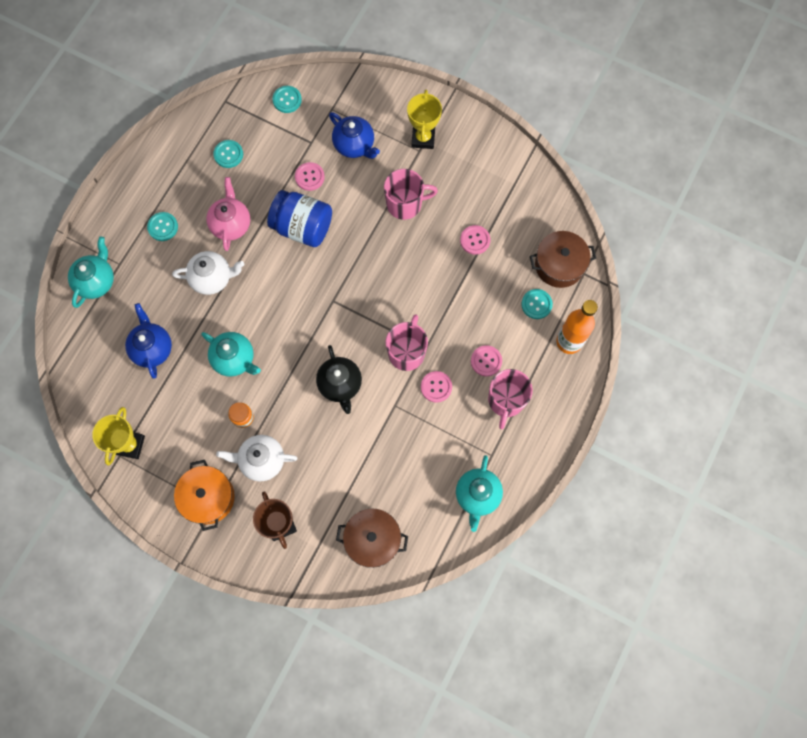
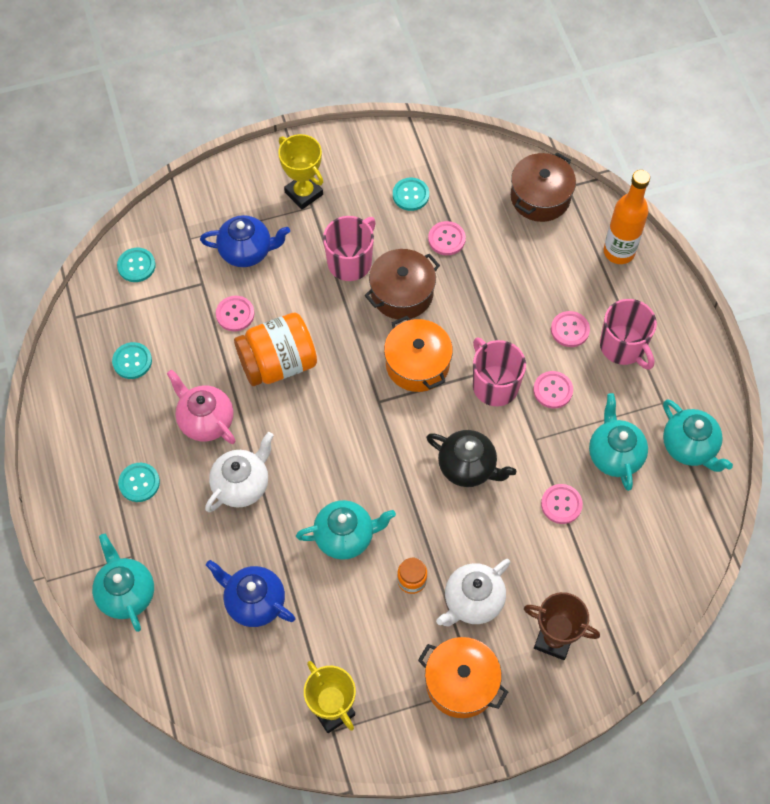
camera: 45 degrees left, 10 degrees down
blue jar [267,190,332,247] -> orange jar [234,313,317,386]
brown pot [336,508,408,568] -> brown pot moved to [364,249,440,320]
turquoise button [521,289,553,319] -> turquoise button moved to [393,178,429,211]
none -> orange pot [384,316,453,392]
none -> pink button [541,484,583,524]
none -> turquoise teapot [589,393,648,491]

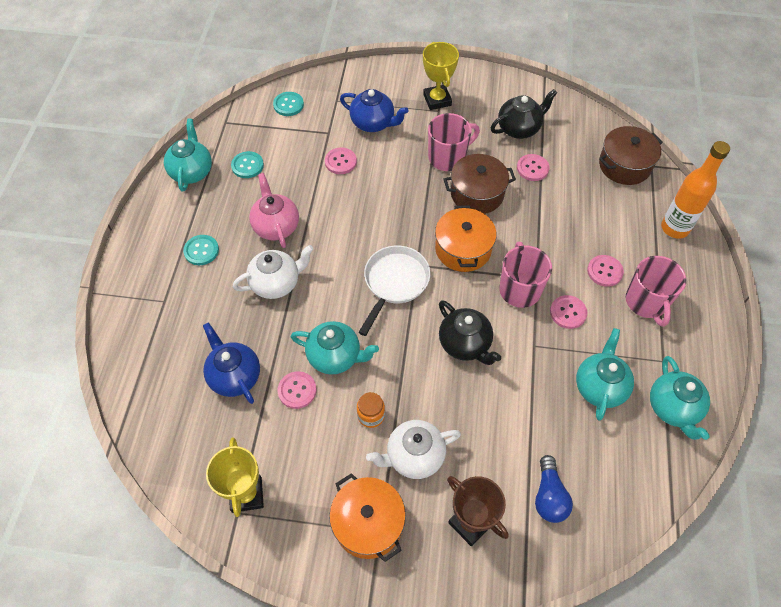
camera: 25 degrees right, 5 degrees down
turquoise teapot [92,534,154,632] -> turquoise teapot moved to [164,119,212,192]
orange jar [234,313,317,386] -> none
turquoise button [393,178,429,211] -> black teapot [491,89,557,139]
pink button [541,484,583,524] -> pink button moved to [278,371,317,409]
none -> white pan [358,245,431,336]
none -> blue light bulb [535,455,573,523]

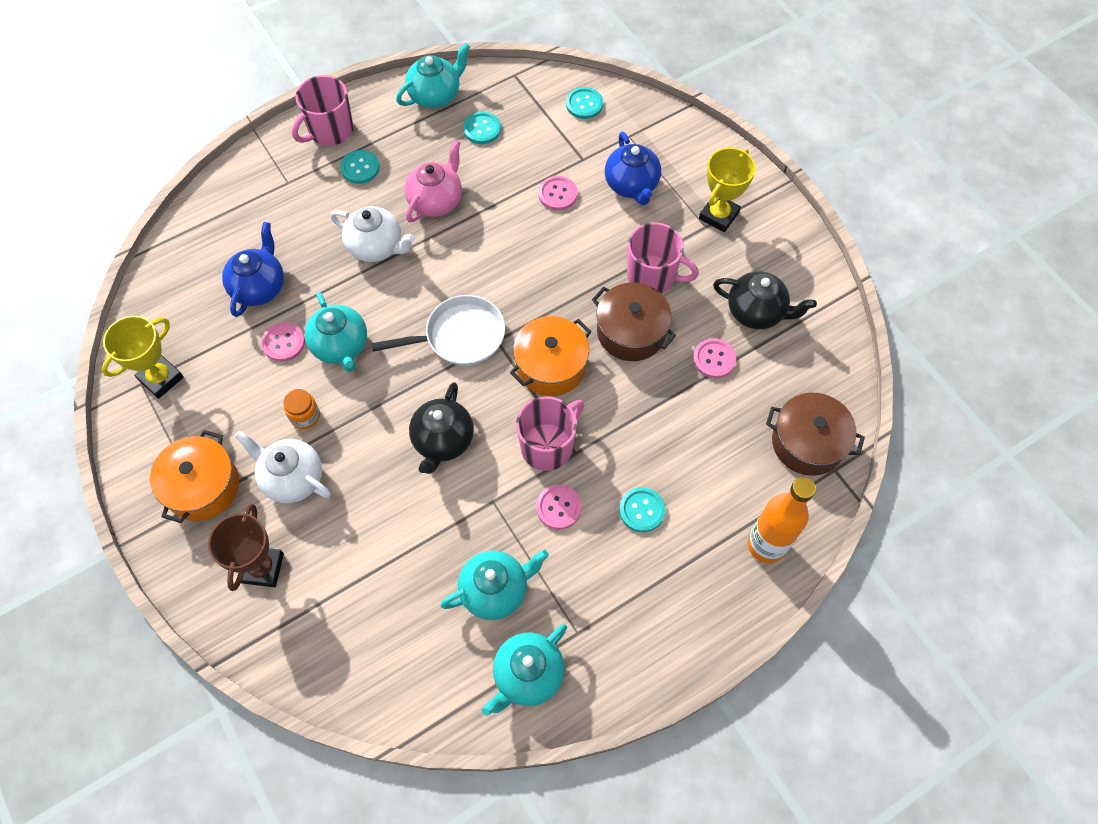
camera: 50 degrees right, 5 degrees up
blue light bulb [535,455,573,523] -> none
pink button [587,255,624,287] -> turquoise button [619,487,665,532]
pink mug [626,256,686,327] -> pink mug moved to [292,75,353,146]

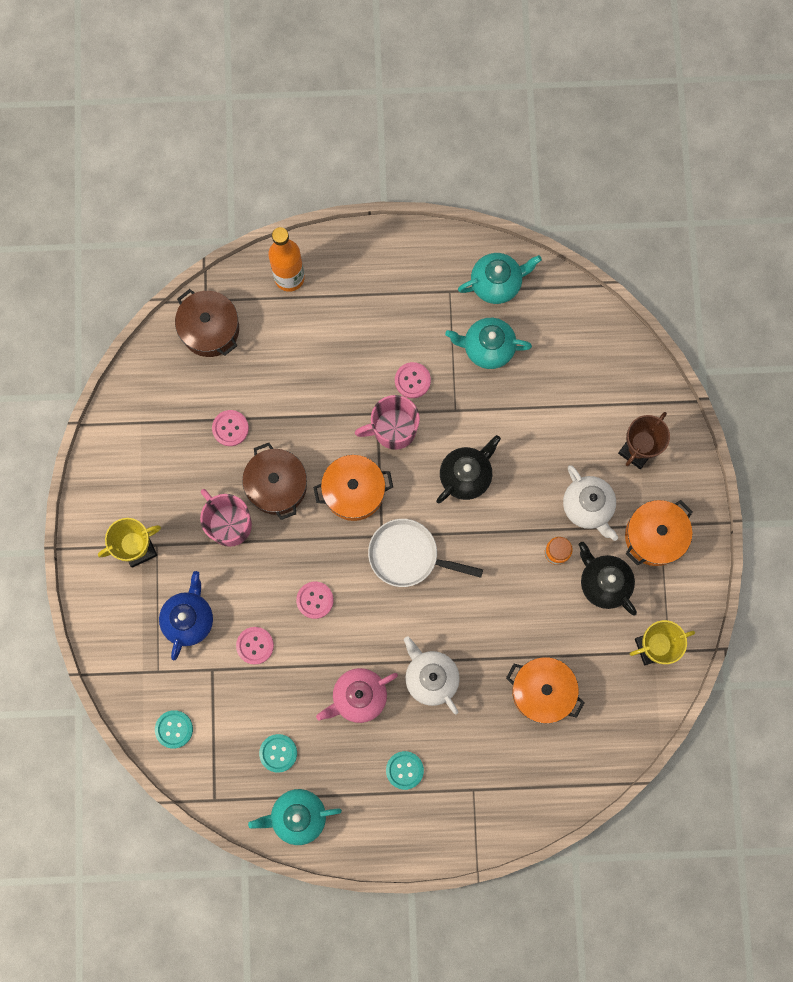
camera: 150 degrees left, 15 degrees up
blue teapot [222,222,284,317] -> orange pot [506,657,585,724]
pink button [261,322,305,362] -> pink button moved to [296,582,334,619]
pink mug [292,75,353,146] -> none
turquoise teapot [305,292,367,372] -> none
turquoise button [619,487,665,532] -> none
black teapot [713,271,817,329] -> black teapot moved to [579,542,637,615]

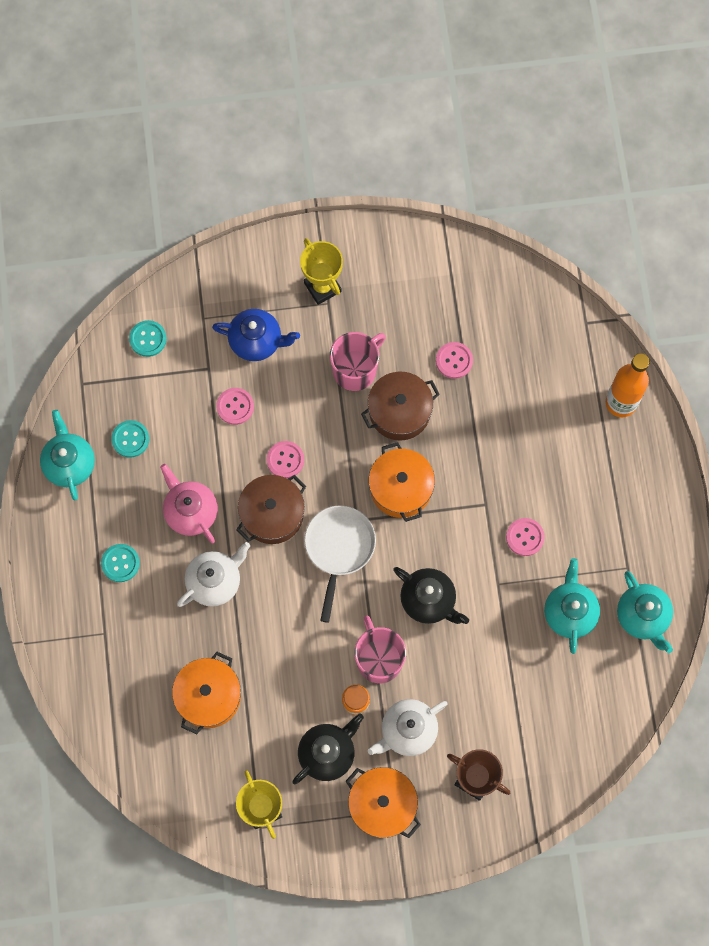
camera: 85 degrees right, 5 degrees down
brown pot [175,289,239,357] -> brown pot moved to [236,475,306,544]
pink mug [355,395,420,450] -> pink mug moved to [354,615,406,683]

